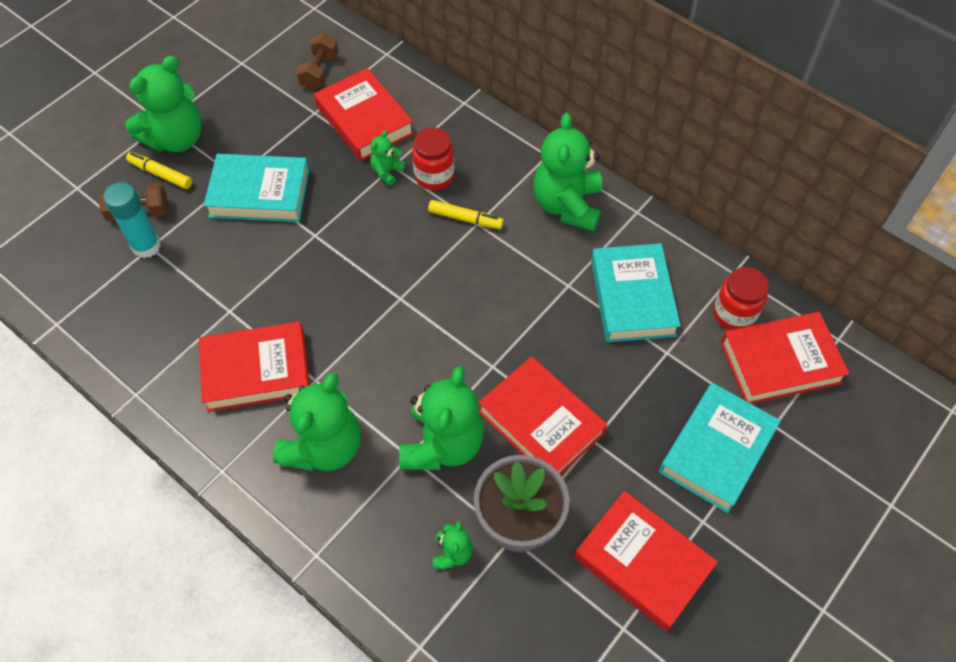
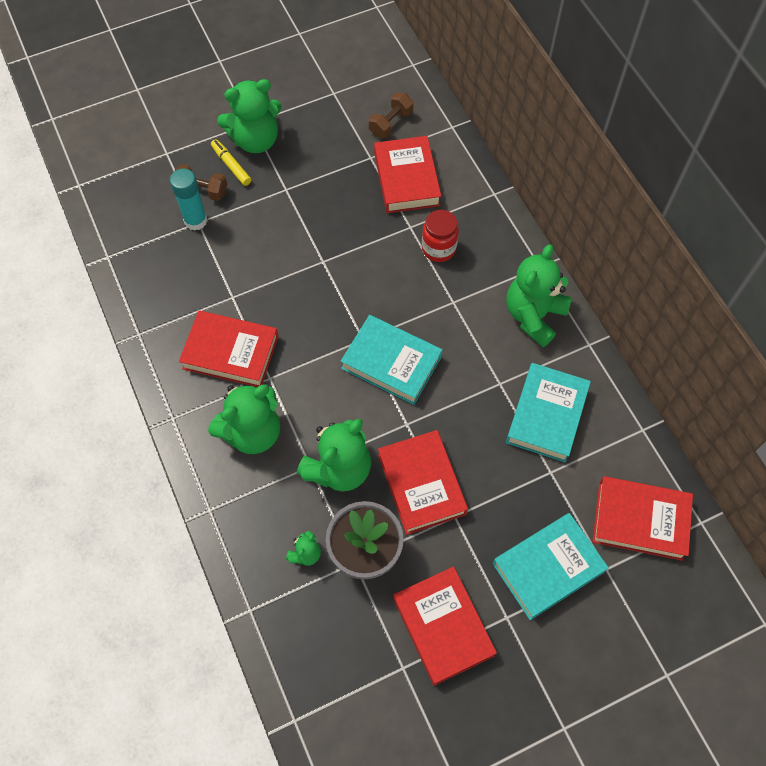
camera: 25 degrees right, 5 degrees up
turquoise book [203,154,309,222] -> turquoise book moved to [340,315,442,405]
green teddy bear [370,130,406,186] -> none
yellow marker [428,200,504,229] -> none
red jar [713,267,769,330] -> none

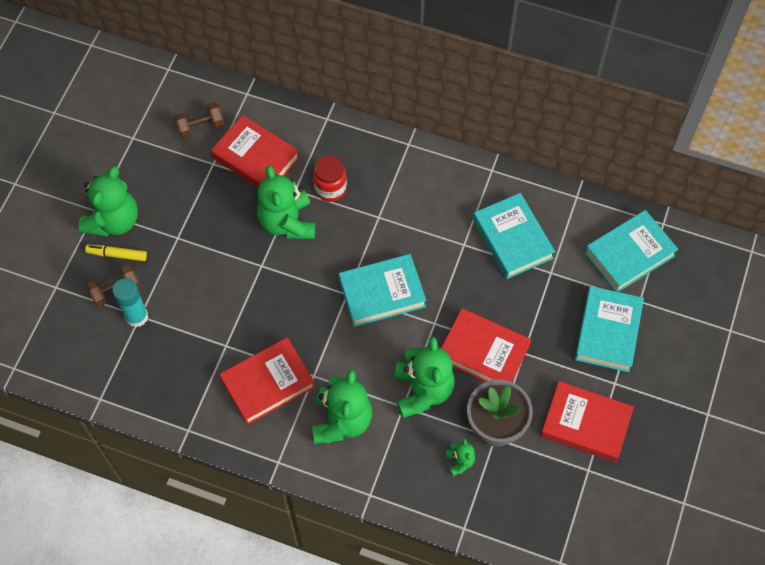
camera: 45 degrees left, 0 degrees up
brown dumbbell [369,92,413,138] -> brown dumbbell turned 75 degrees clockwise [174,102,224,139]
green teddy bear [507,245,572,347] -> green teddy bear moved to [257,165,315,239]
red book [592,476,693,561] -> turquoise book [585,210,678,292]

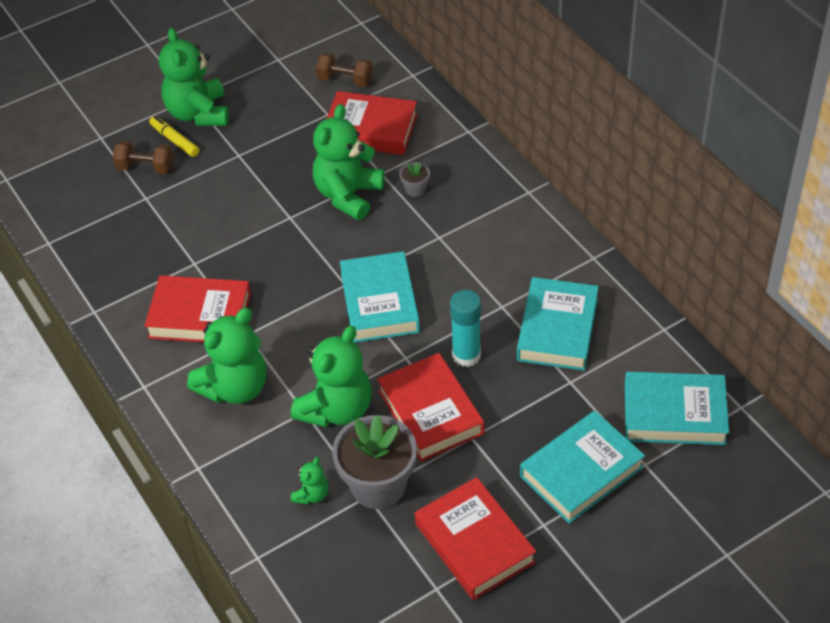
camera: 40 degrees right, 15 degrees down
green teddy bear [79,166,138,237] -> green teddy bear turned 105 degrees clockwise [159,28,229,126]
turquoise glue stick [112,278,148,327] -> turquoise glue stick moved to [450,290,481,367]
red book [211,115,299,188] -> red book turned 60 degrees counterclockwise [326,91,418,155]
red jar [313,156,347,202] -> grey flower pot [399,162,430,197]
turquoise book [339,254,426,327] -> turquoise book turned 60 degrees clockwise [340,251,420,343]

